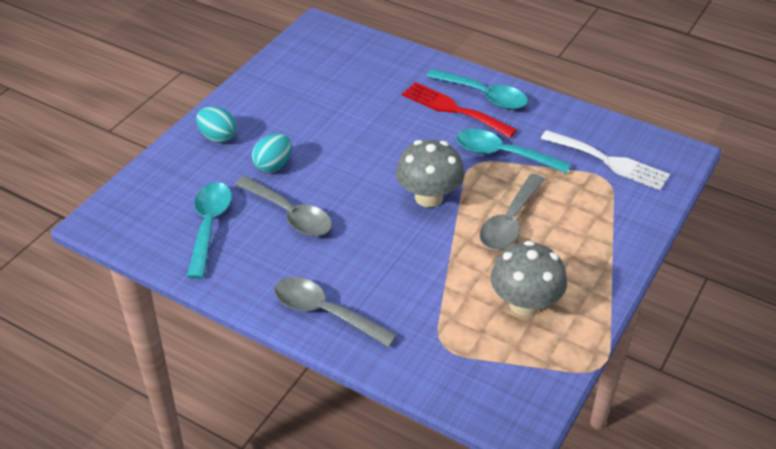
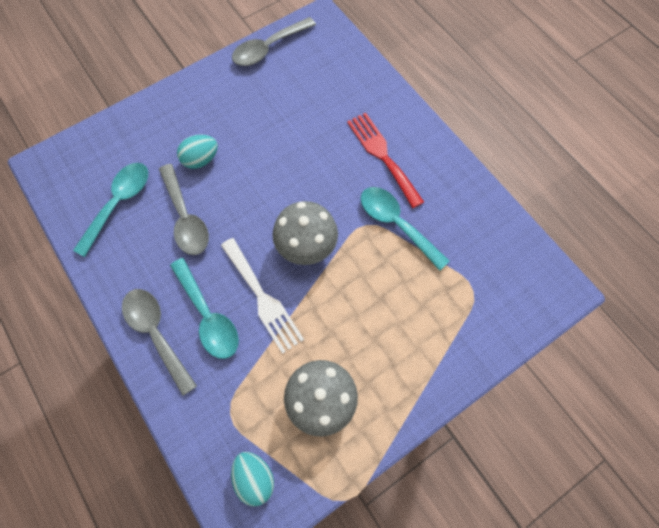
camera: 25 degrees right, 25 degrees up
turquoise egg [196,107,237,143] -> turquoise egg moved to [231,452,274,506]
turquoise spoon [427,69,528,109] -> turquoise spoon moved to [170,258,239,359]
grey spoon [480,174,545,250] -> grey spoon moved to [232,17,316,66]
white fork [541,130,670,190] -> white fork moved to [221,238,304,354]

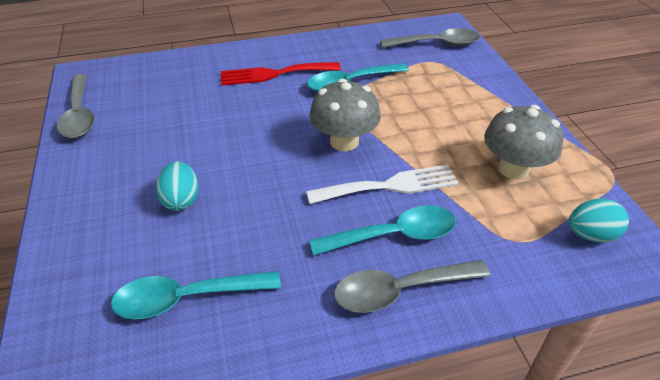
camera: 70 degrees left, 25 degrees down
turquoise spoon [73,163,148,257] -> turquoise spoon turned 60 degrees counterclockwise [111,271,281,319]
grey spoon [159,164,209,255] -> grey spoon moved to [381,28,480,48]

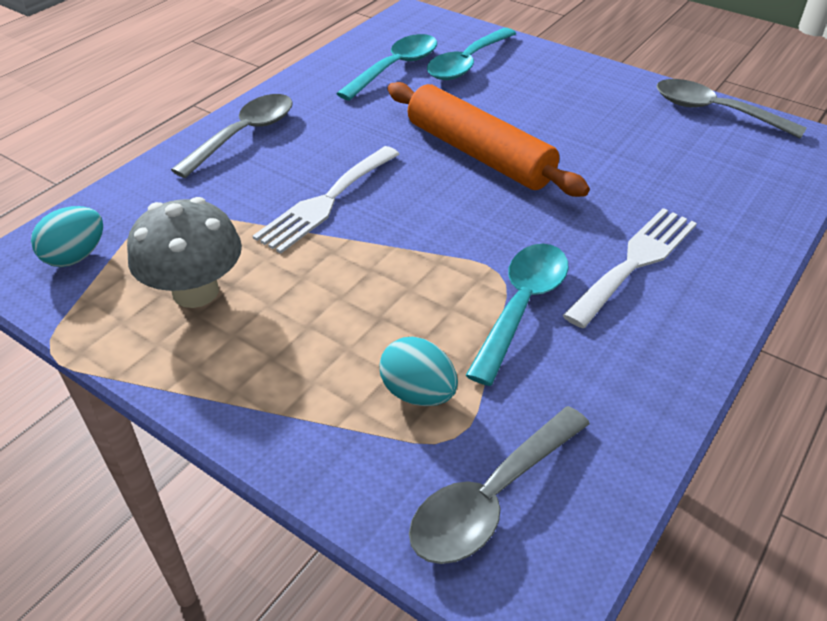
camera: 140 degrees right, 0 degrees up
turquoise egg [156,161,199,211] -> turquoise egg moved to [380,337,458,406]
red fork [221,62,341,85] -> white fork [562,208,697,328]
turquoise spoon [309,205,456,256] -> turquoise spoon moved to [427,28,516,80]
grey mushroom [310,79,381,151] -> none
none -> orange rolling pin [387,82,590,197]

